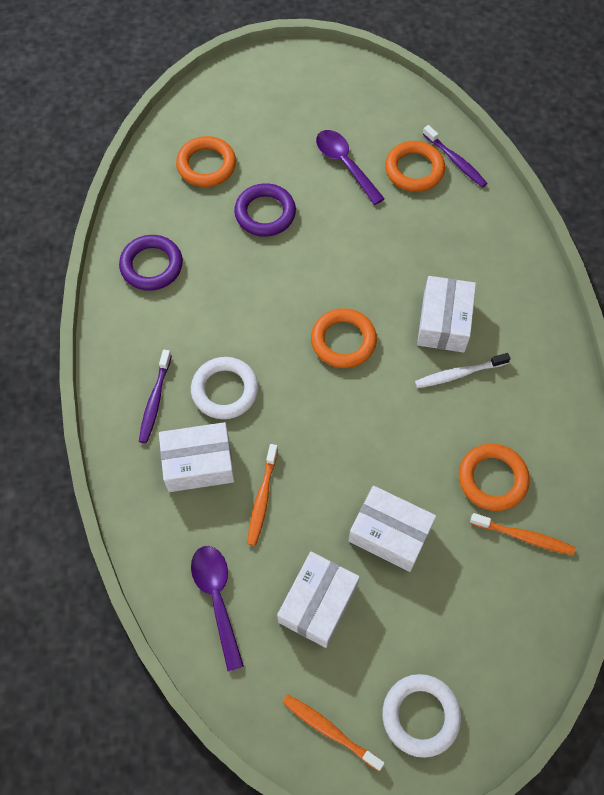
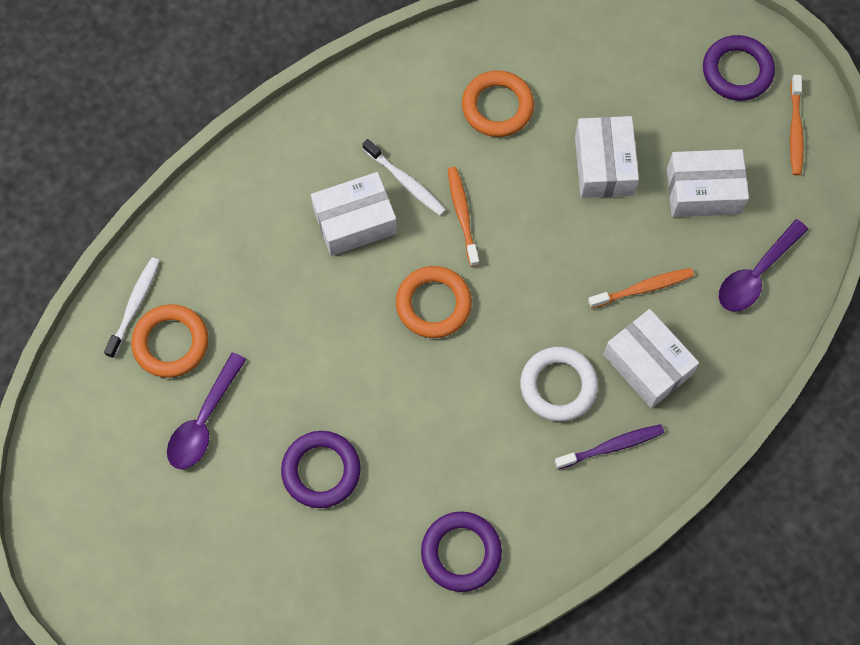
camera: 120 degrees left, 5 degrees up
orange ring [176,136,236,187] -> none
white ring [382,674,461,758] -> purple ring [703,35,775,101]
purple toothbrush [423,125,487,188] -> white toothbrush [104,257,160,358]
orange toothbrush [470,513,575,555] -> orange toothbrush moved to [448,167,479,267]

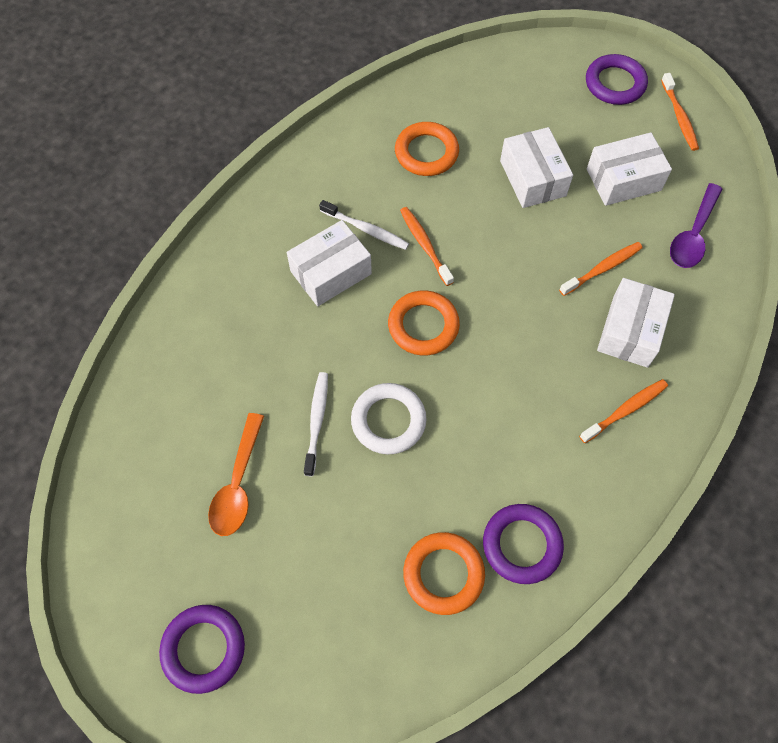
camera: 15 degrees left, 5 degrees down
white toothbrush [104,257,160,358] -> white toothbrush moved to [304,372,328,476]
orange ring [131,304,208,378] -> orange ring moved to [403,532,485,615]
purple spoon [167,352,246,469] -> orange spoon [208,413,264,536]
purple ring [281,431,361,508] -> purple ring moved to [159,605,245,694]
white ring [520,347,598,421] -> white ring moved to [351,383,427,455]
purple toothbrush [555,424,664,470] -> orange toothbrush [579,379,668,443]
white box [603,309,699,408] -> white box turned 75 degrees clockwise [597,278,675,368]

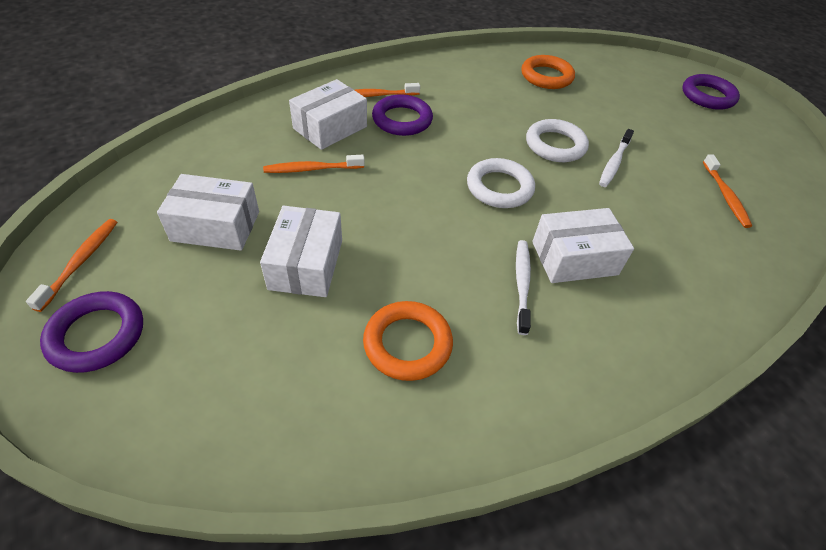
camera: 160 degrees left, 15 degrees down
orange spoon [208,413,264,536] -> none
white toothbrush [319,200,409,250] -> white toothbrush turned 45 degrees clockwise [516,240,531,335]
orange ring [388,290,460,356] -> white ring [467,158,535,208]
orange toothbrush [400,207,454,286] -> orange toothbrush moved to [703,154,752,228]
purple ring [483,504,564,584] -> purple ring moved to [372,94,433,136]
purple spoon [670,183,722,268] -> none

